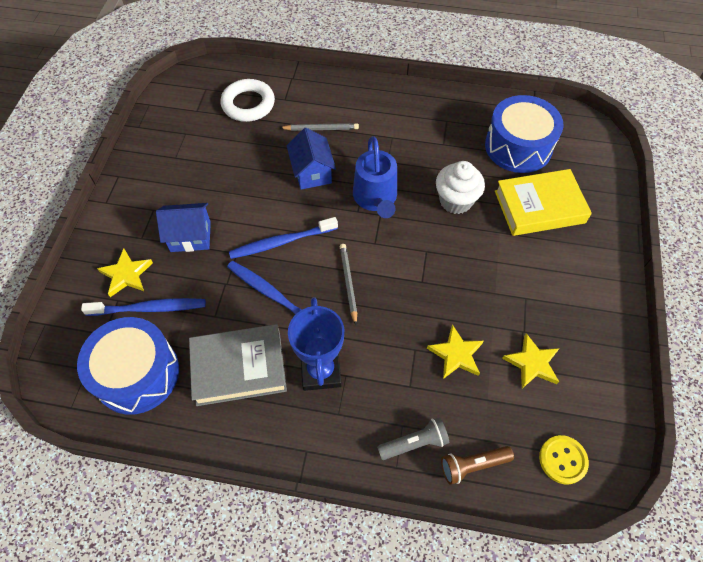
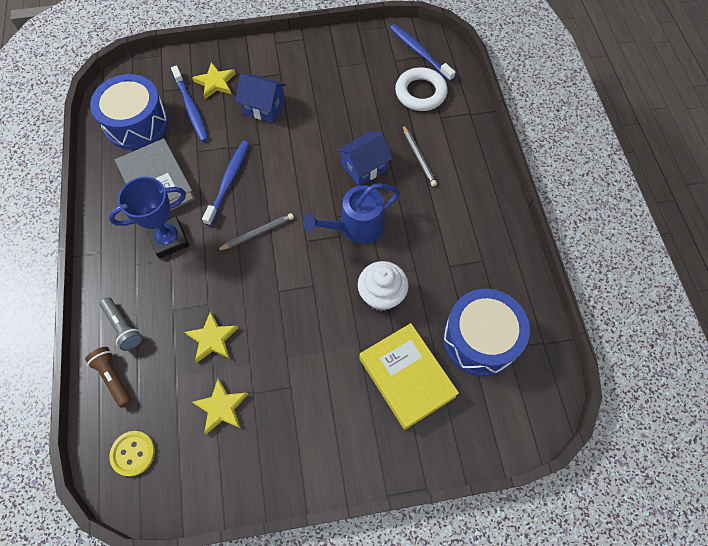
camera: 70 degrees right, 5 degrees up
blue house [156,203,211,252] -> blue house turned 45 degrees counterclockwise [235,74,286,123]
blue toothbrush [229,217,338,259] -> blue toothbrush moved to [390,24,455,81]

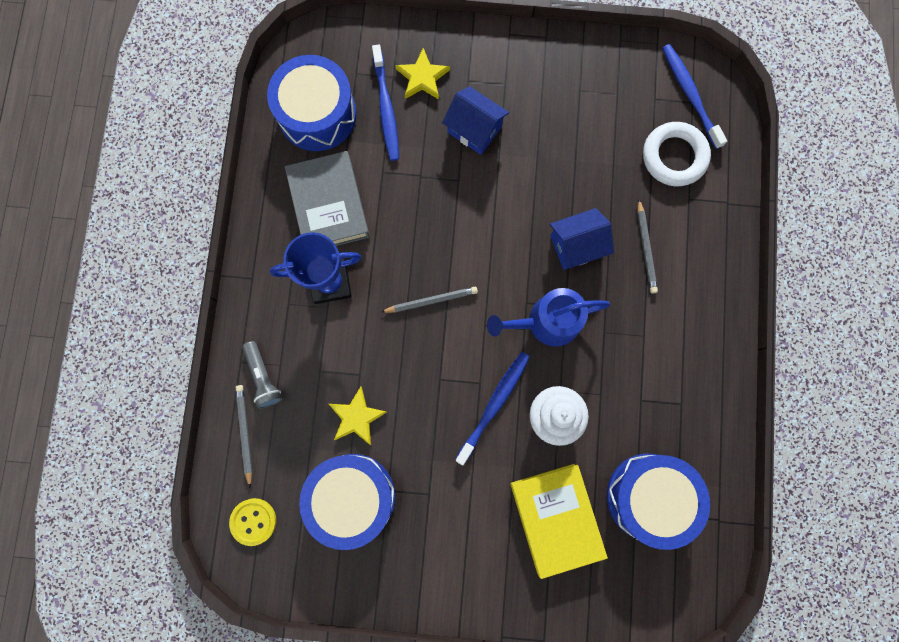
camera: 15 degrees right, 15 degrees up
brown flashlight [85,347,131,408] -> grey pencil [236,385,252,488]
yellow star [192,378,248,434] -> blue drum [299,454,395,550]
blue toothbrush [202,141,249,226] -> blue toothbrush moved to [455,352,530,466]

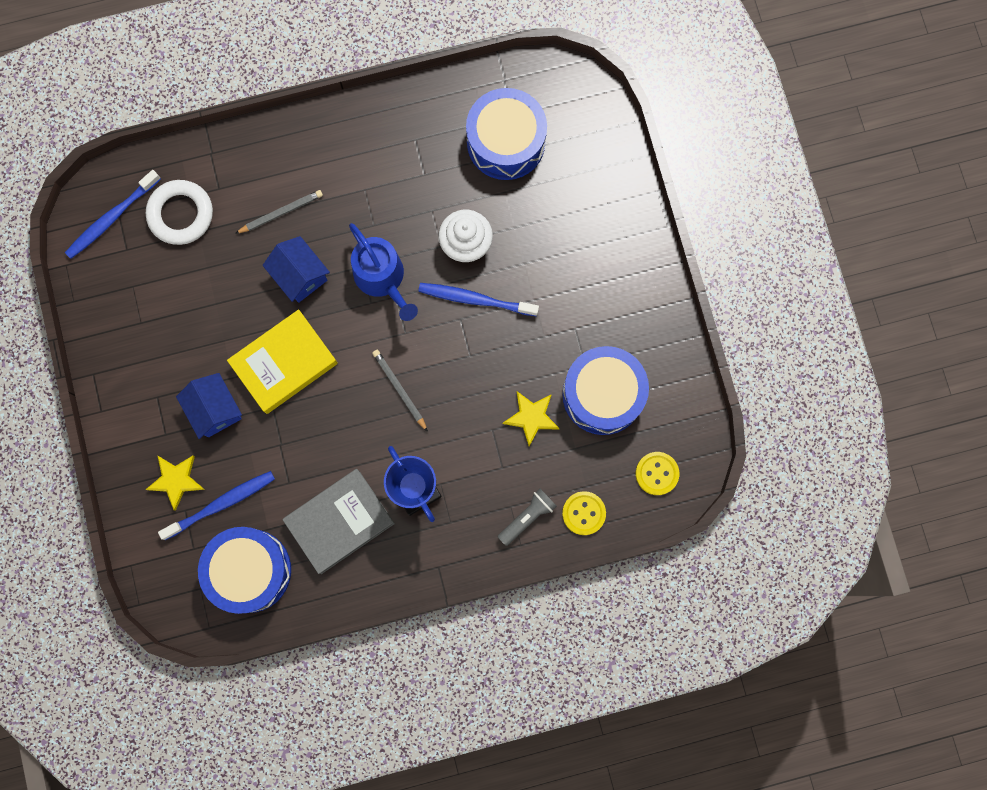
camera: 110 degrees left, 0 degrees up
grey pencil [236,385,252,488] -> yellow button [562,491,606,535]
blue house [442,86,509,155] -> blue house turned 45 degrees counterclockwise [176,373,242,439]
yellow book [510,464,608,579] -> yellow book moved to [227,309,338,414]

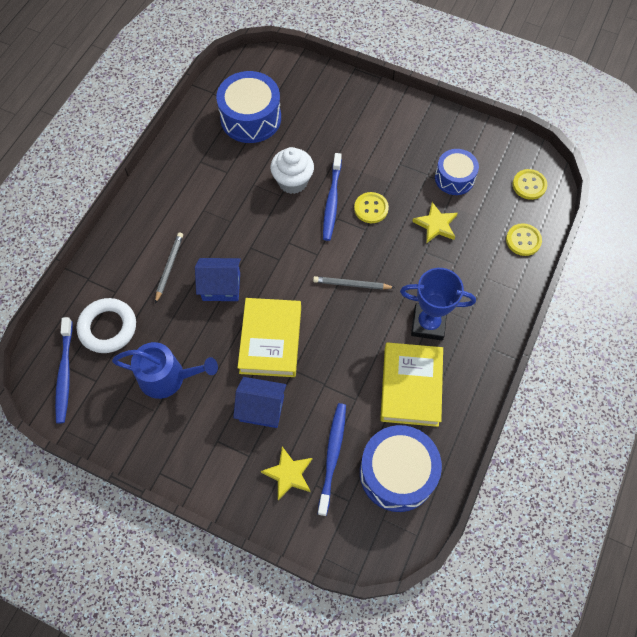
camera: 50 degrees left, 15 degrees down
grey book [283,469,395,574] -> yellow book [380,342,443,427]
blue watering can [349,223,418,321] -> blue watering can moved to [112,342,218,399]
blue toothbrush [418,283,539,316] -> blue toothbrush turned 45 degrees counterclockwise [323,153,342,241]
grey flashlight [498,489,557,546] -> none
blue drum [562,346,649,435] -> blue drum [435,149,479,195], size x0.63
none -> yellow button [354,192,389,223]

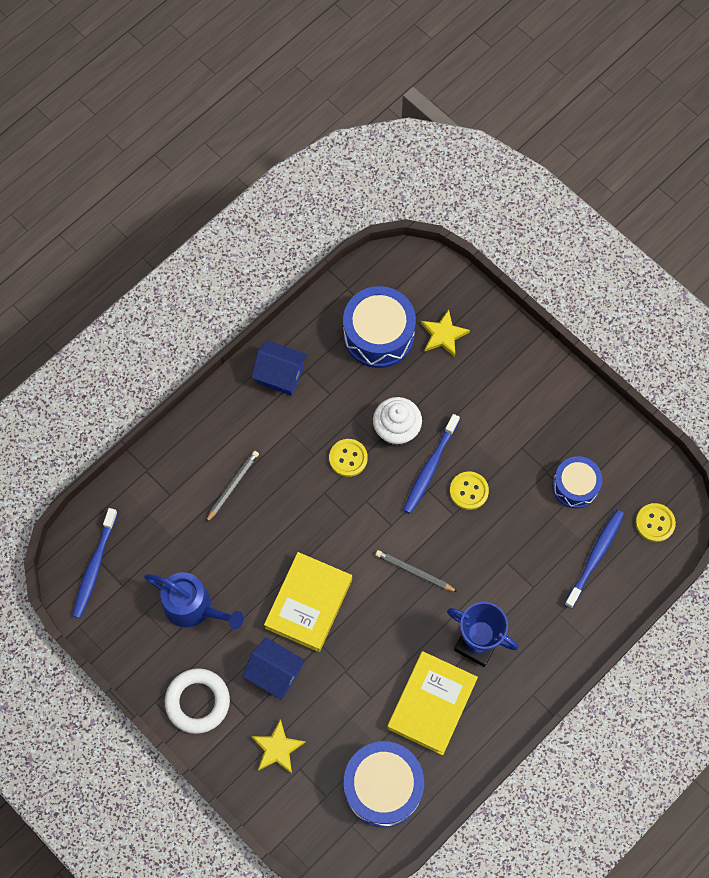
camera: 20 degrees right, 5 degrees up
white ring [77,298,136,353] -> white ring moved to [165,668,230,734]
blue house [195,258,241,301] -> blue house moved to [251,340,307,396]
blue toothbrush [318,403,346,516] -> blue toothbrush moved to [565,510,624,608]
yellow star [412,202,458,244] -> yellow star moved to [421,310,470,357]
yellow button [506,223,542,256] -> yellow button moved to [329,439,368,477]

